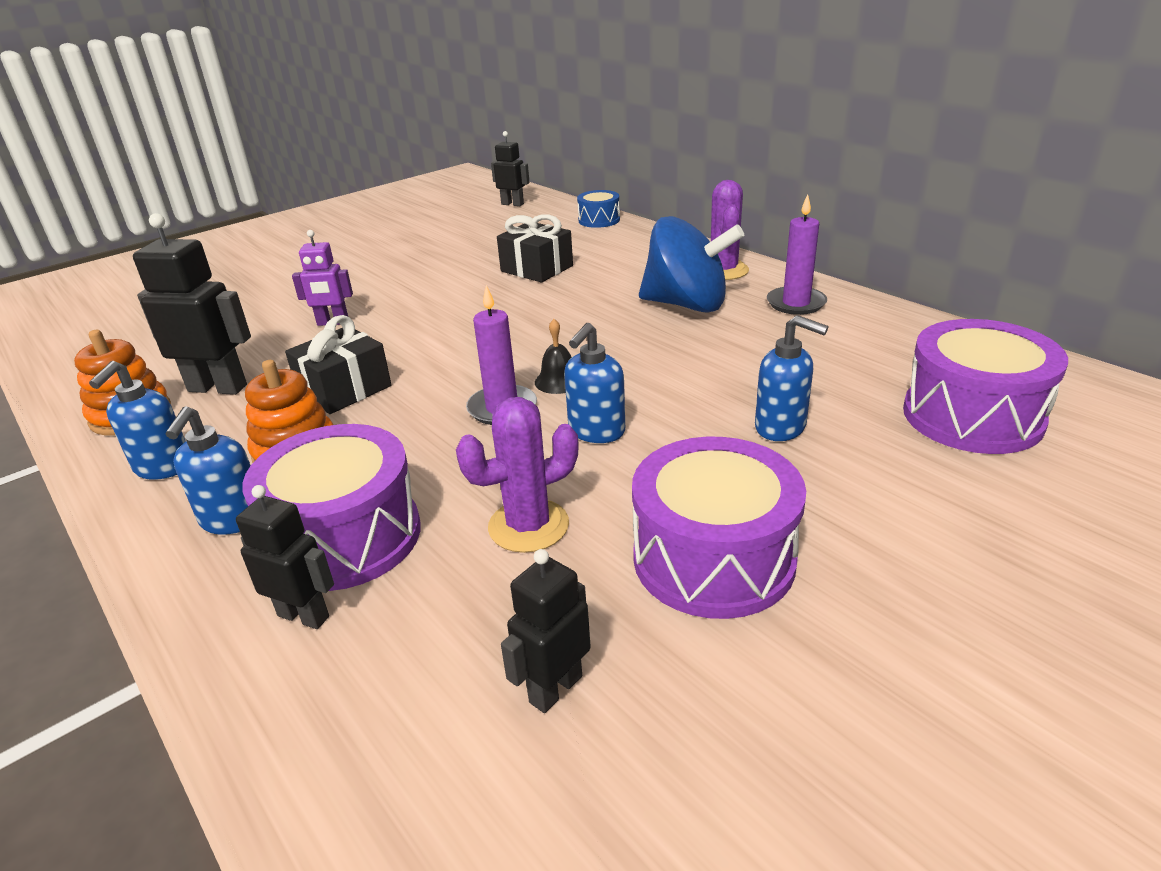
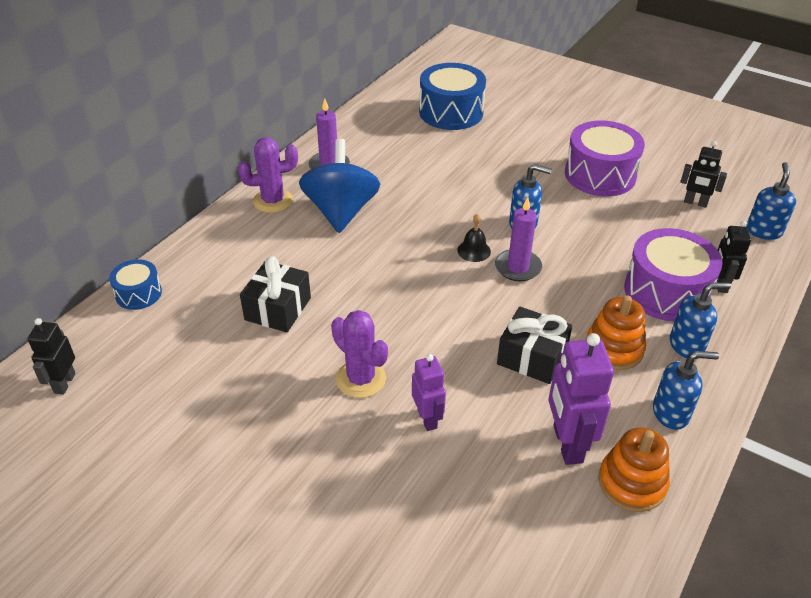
camera: 110 degrees left, 10 degrees up
black robot [133,213,251,395] -> purple robot [548,333,614,465]
purple cactus [456,397,579,553] -> purple cactus moved to [331,310,388,398]
blue soap dispenser [755,315,828,441] -> blue soap dispenser moved to [746,162,796,240]
purple drum [903,319,1068,454] -> blue drum [419,63,486,130]

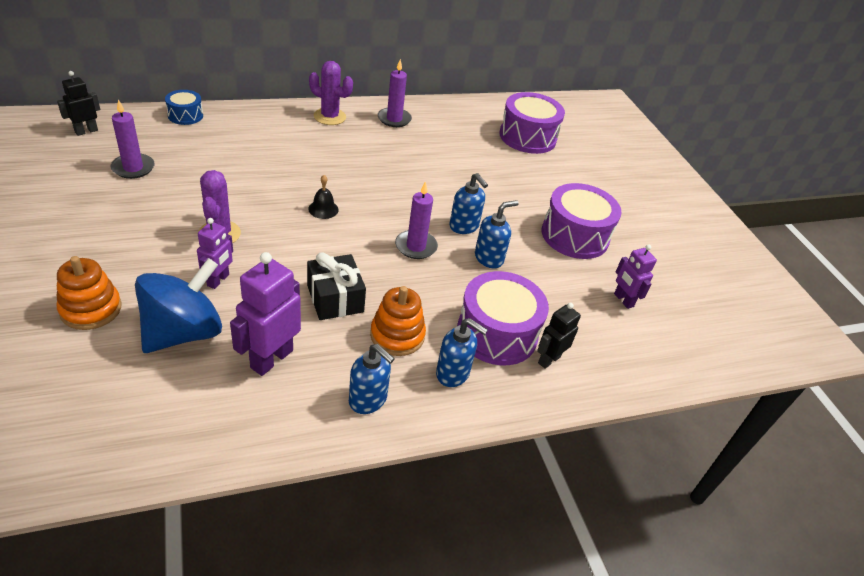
camera: 35 degrees right, 0 degrees up
black gift [240,256,311,332] -> none
blue spinning top [299,139,380,233] -> blue spinning top moved to [135,258,222,353]
blue drum [419,63,486,130] -> purple drum [499,92,565,154]
black bell [457,214,491,262] -> black bell moved to [308,175,339,219]
orange stacking toy [598,428,670,512] -> orange stacking toy moved to [57,256,122,330]
black robot [680,141,727,208] -> purple robot [614,244,657,309]
blue soap dispenser [746,162,796,240] -> blue soap dispenser moved to [475,200,519,268]
none -> purple candle [111,99,155,179]

